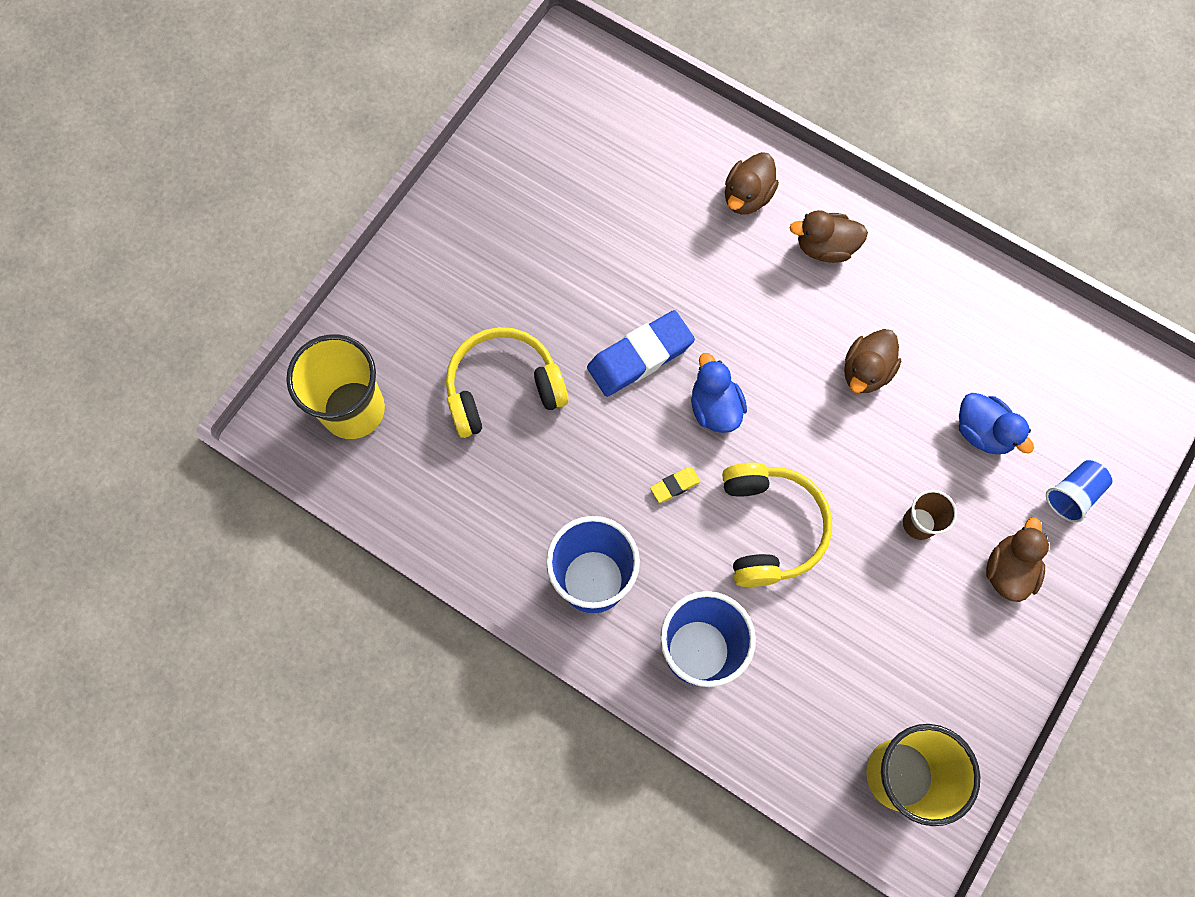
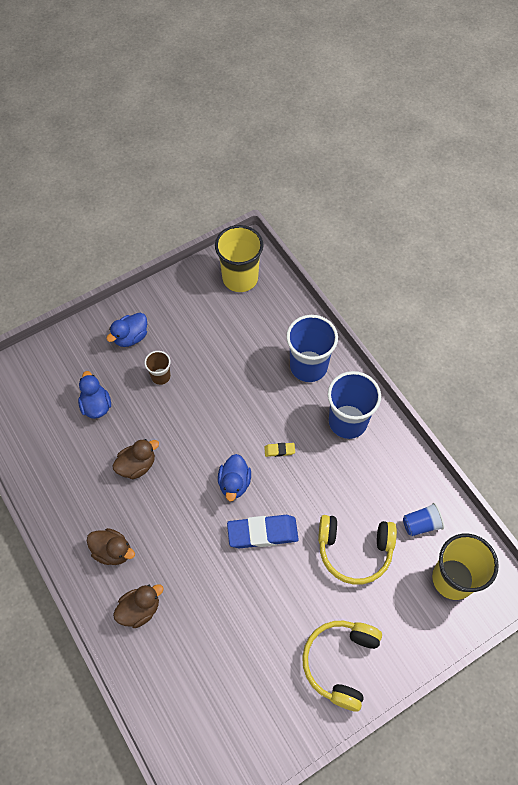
camera: 155 degrees left, 10 degrees down
yellow headphones [722,463,832,587] -> yellow headphones moved to [302,621,382,712]
brown duck [986,517,1049,602] -> blue duck [106,313,147,347]
blue cup [1046,460,1113,523] -> blue cup moved to [403,503,444,536]

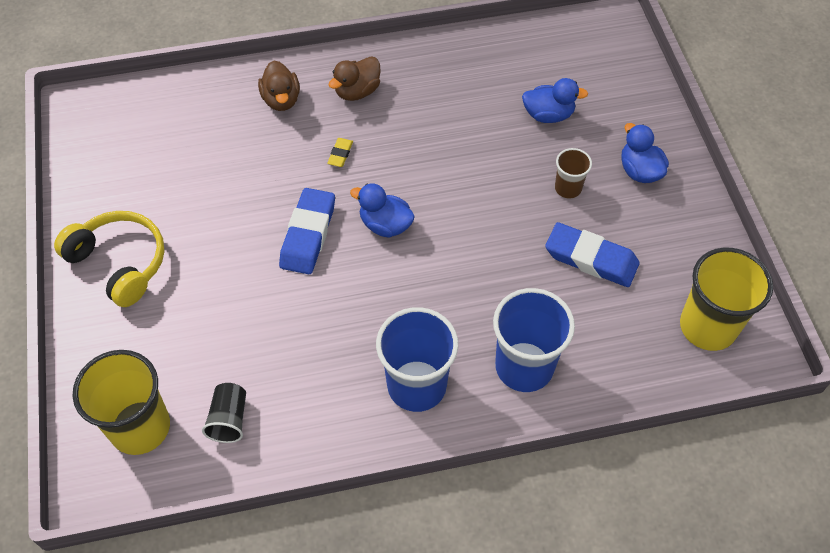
camera: 110 degrees right, 5 degrees down
brown duck [112,439,159,479] -> none
yellow eraser [264,443,295,457] -> yellow eraser moved to [327,138,353,167]
yellow headphones [318,515,397,585] -> none
blue cup [403,503,444,536] -> black cup [202,383,246,443]
none -> blue eraser [545,222,640,287]

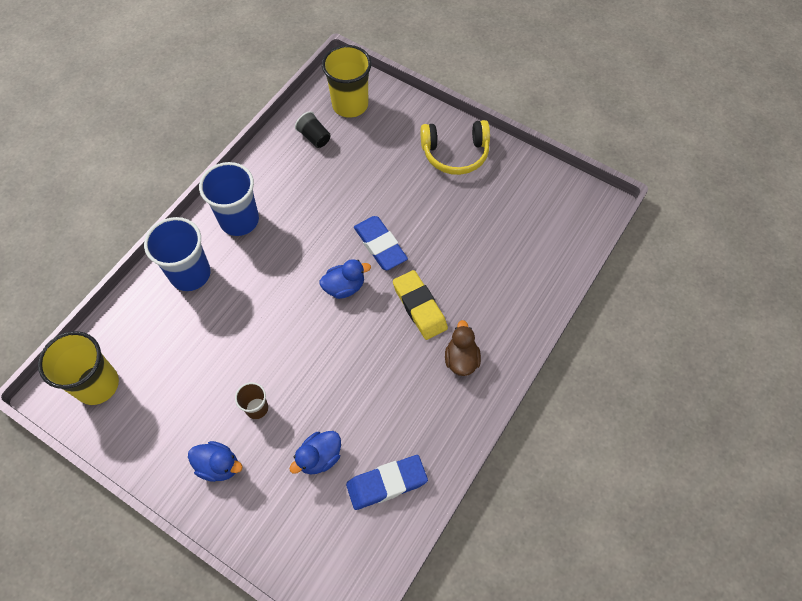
camera: 135 degrees right, 5 degrees up
brown duck [258,60,300,111] -> none
yellow eraser [327,138,353,167] -> yellow eraser [393,270,448,340], size x2.18
blue eraser [545,222,640,287] -> blue eraser moved to [346,455,428,510]

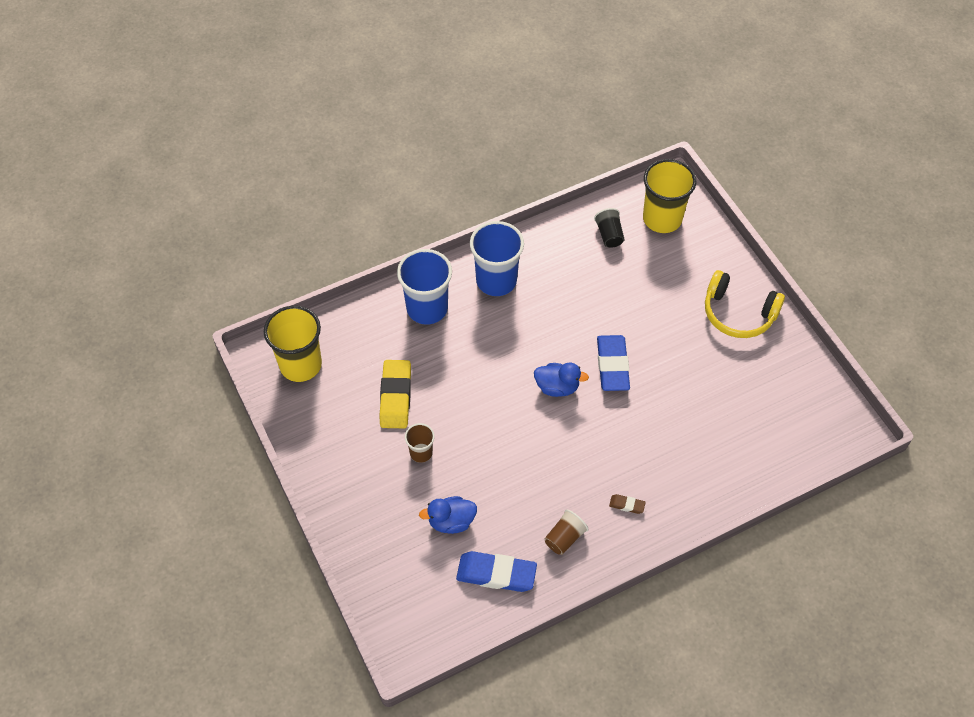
camera: 30 degrees right, 5 degrees down
blue duck [188,441,243,482] -> none
yellow eraser [393,270,448,340] -> yellow eraser moved to [380,360,411,428]
brown duck [445,320,481,376] -> brown eraser [609,494,646,514]
none -> brown cup [544,510,588,555]

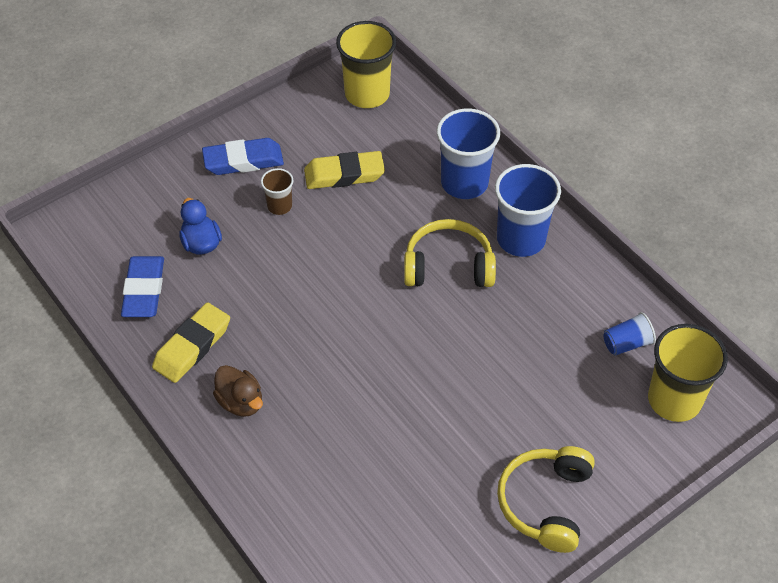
camera: 80 degrees right, 5 degrees down
blue duck [534,363,589,397] -> none
brown cup [544,510,588,555] -> yellow eraser [152,302,230,383]
black cup [594,208,625,248] -> blue cup [603,312,656,356]
blue eraser [597,335,630,391] -> blue eraser moved to [202,138,284,175]
brown eraser [609,494,646,514] -> brown duck [213,365,263,417]
none -> yellow headphones [404,219,496,287]

